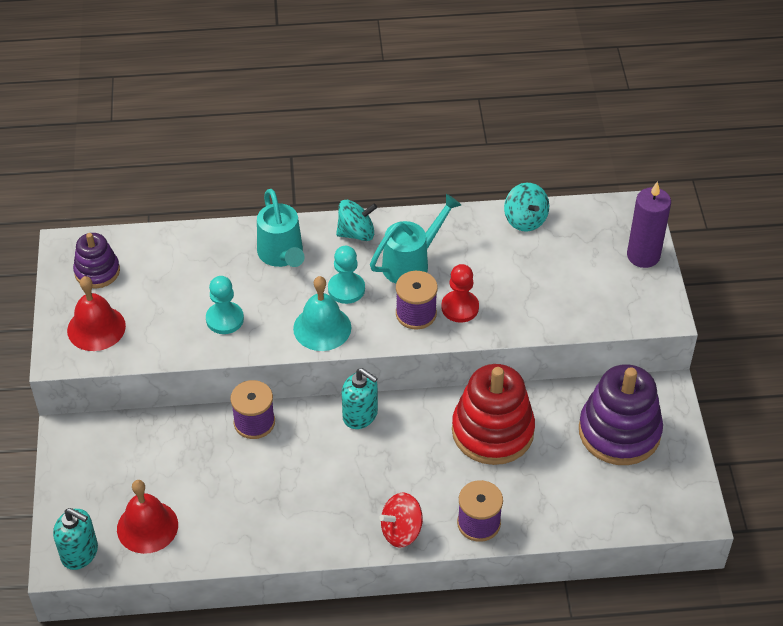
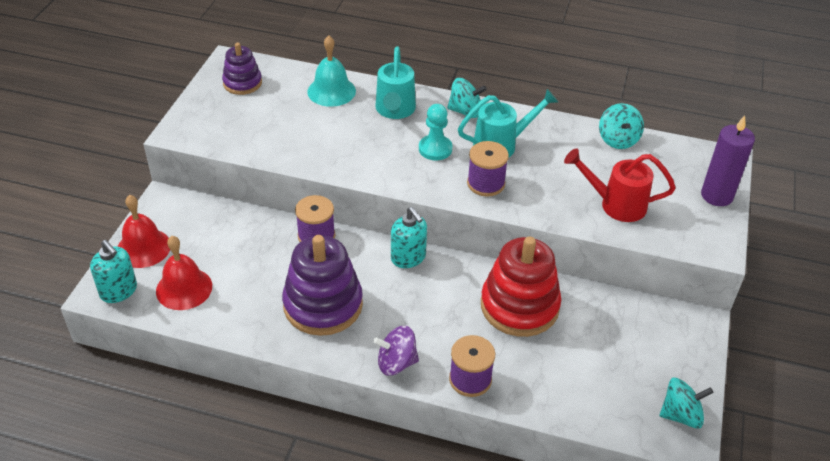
camera: 20 degrees right, 5 degrees down
red bell [67,276,126,351] -> red bell moved to [117,195,170,268]
turquoise pawn [206,276,244,334] -> none
turquoise bell [293,276,351,351] -> turquoise bell moved to [307,35,356,107]
red spinning top [379,492,423,548] -> purple spinning top [373,326,419,375]
red pawn [441,264,479,323] -> none
purple stacking toy [579,364,663,465] -> purple stacking toy moved to [282,235,363,336]
none -> red watering can [564,148,676,222]
none -> turquoise spinning top [660,378,714,429]

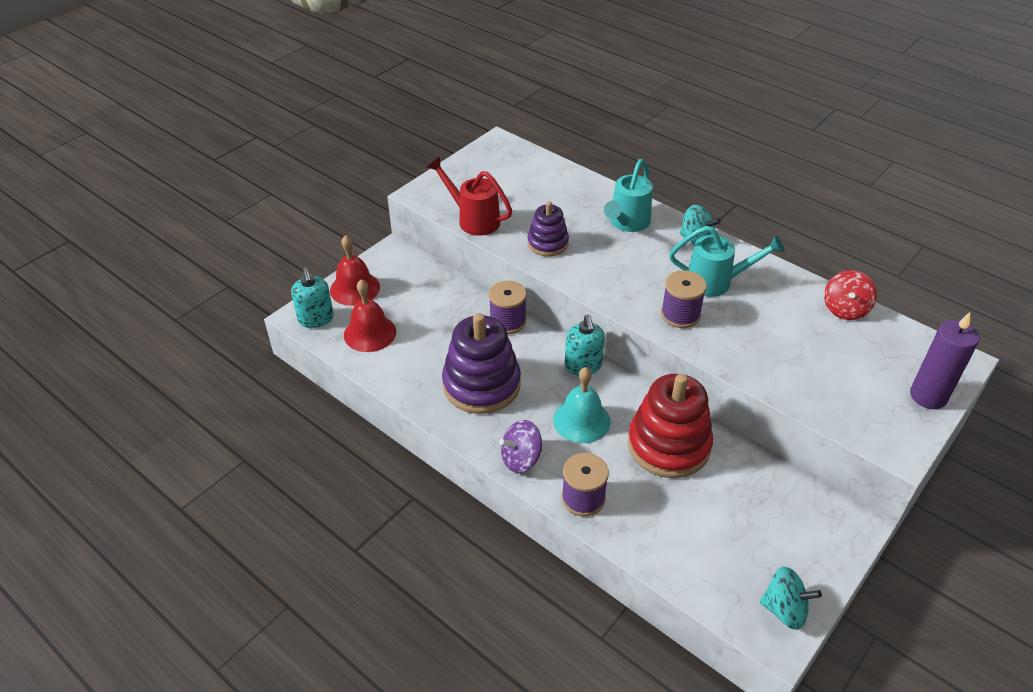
camera: 25 degrees right, 0 degrees up
purple stacking toy [222,43,262,95] -> purple stacking toy moved to [527,201,569,256]
turquoise bell [307,35,356,107] -> turquoise bell moved to [553,367,611,443]
purple spinning top [373,326,419,375] -> purple spinning top turned 45 degrees counterclockwise [499,420,542,473]
turquoise pawn [419,104,452,160] -> none
red watering can [564,148,676,222] -> red watering can moved to [427,157,512,236]
turquoise spinning top [599,103,644,149] -> red spinning top [824,270,877,320]

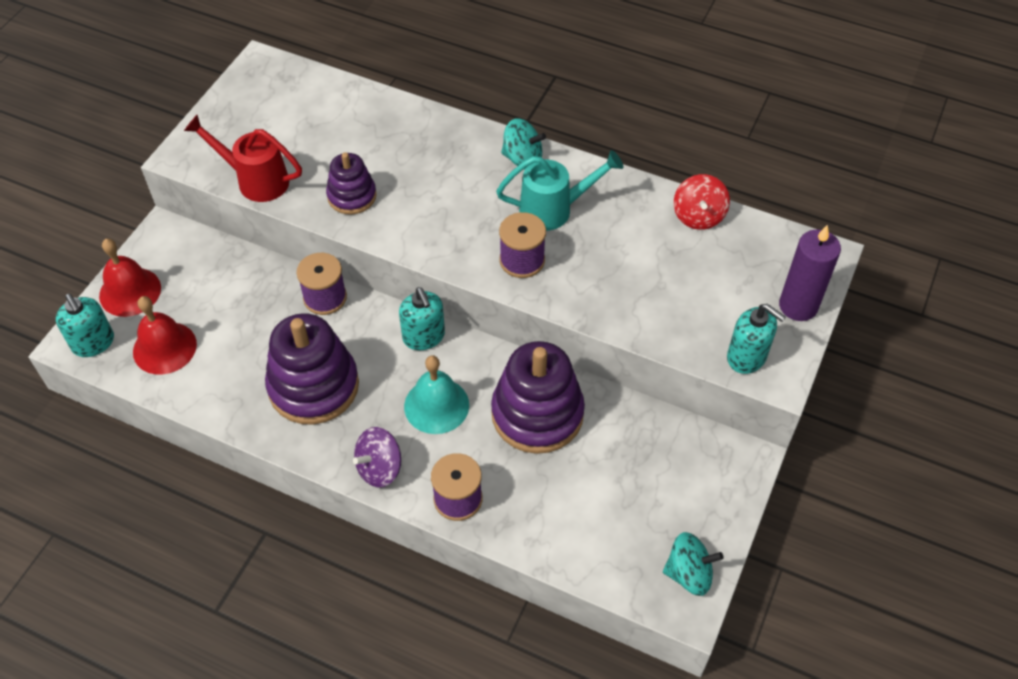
camera: 15 degrees left, 10 degrees up
turquoise watering can [604,159,653,232] -> none
red stacking toy [628,374,713,478] -> purple stacking toy [491,341,585,454]
none -> turquoise soap dispenser [727,304,786,374]

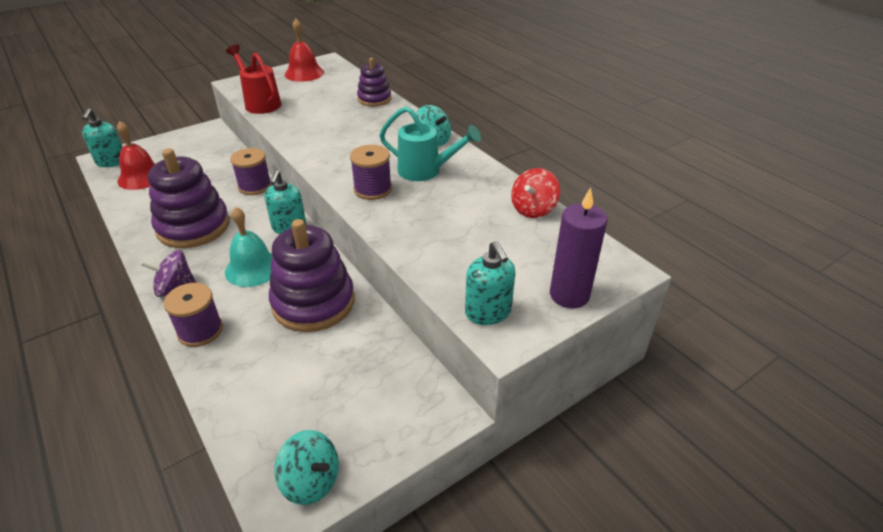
camera: 30 degrees right, 15 degrees down
red bell [99,239,161,317] -> red bell moved to [285,19,324,82]
purple stacking toy [326,152,377,215] -> purple stacking toy moved to [357,58,391,106]

